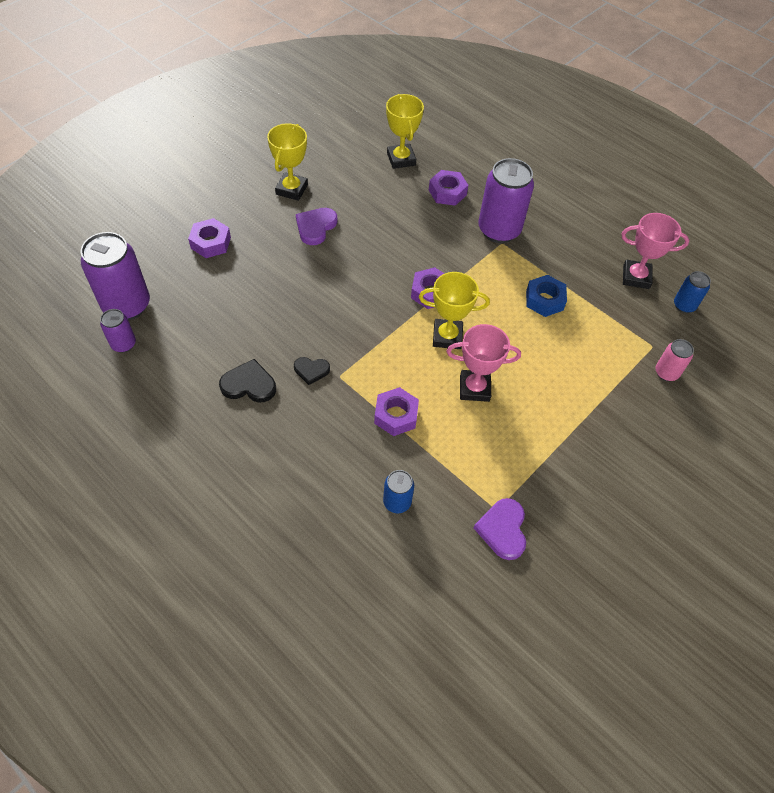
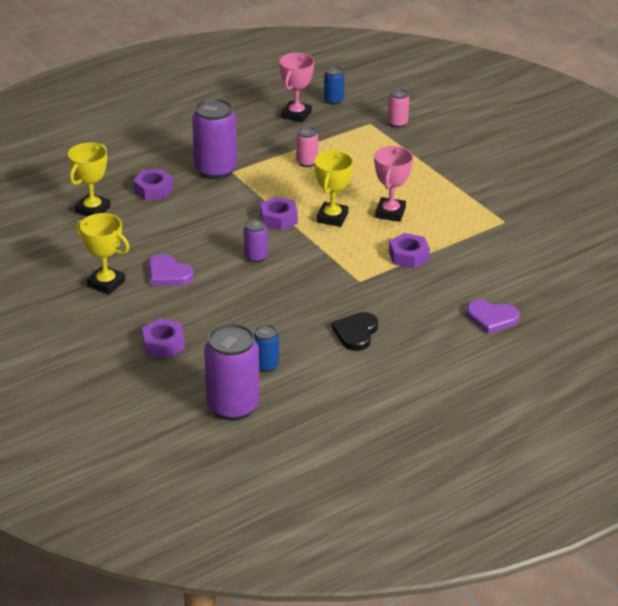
camera: 75 degrees left, 20 degrees down
purple can [100,309,136,353] -> purple can moved to [244,219,268,263]
black heart [294,357,330,385] -> none
blue can [383,470,414,513] -> blue can moved to [254,325,279,372]
yellow trophy [386,94,424,169] -> yellow trophy turned 60 degrees counterclockwise [68,143,111,216]
purple heart [474,498,526,560] -> purple heart moved to [466,300,520,334]
blue nut [526,275,567,317] -> pink can [296,127,318,167]

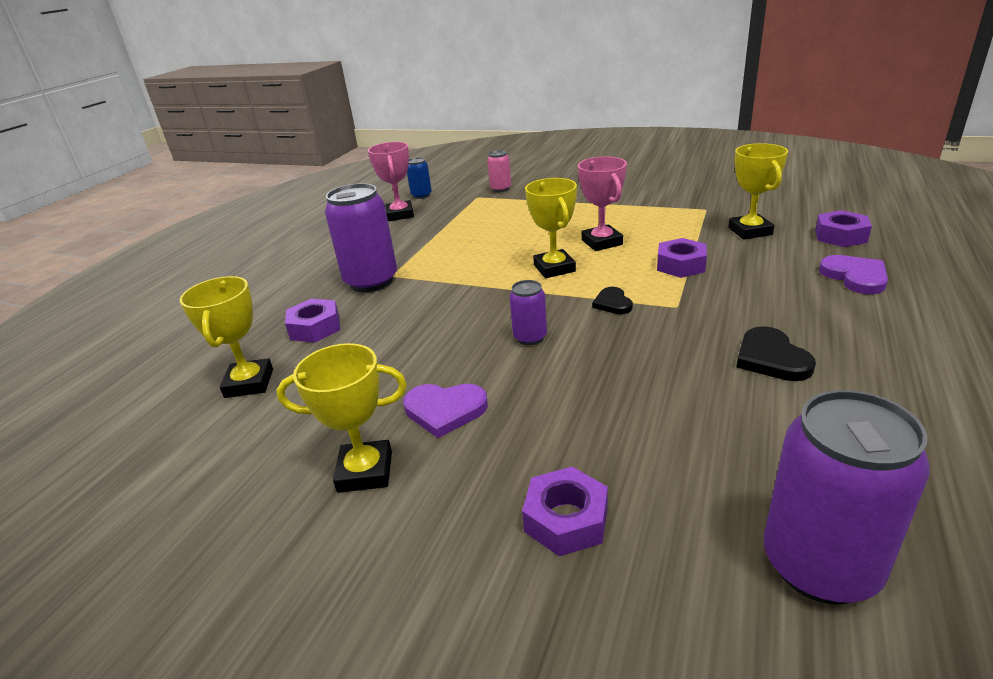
camera: 30 degrees left, 5 degrees down
blue can [254,325,279,372] -> none
purple nut [260,196,298,231] -> purple nut moved to [815,210,872,247]
pink can [296,127,318,167] -> none
purple heart [466,300,520,334] -> purple heart turned 90 degrees counterclockwise [819,255,888,294]
none -> black heart [592,287,633,314]
none -> yellow trophy [728,143,788,239]

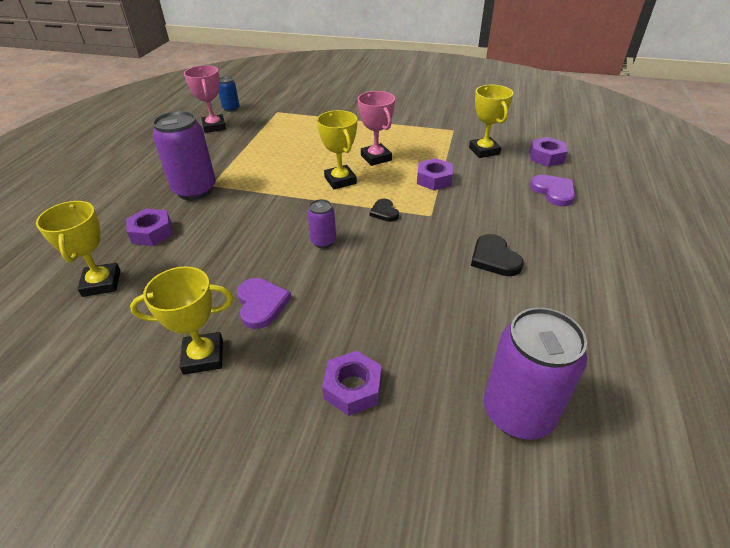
camera: 10 degrees left, 10 degrees up
purple heart [403,384,488,438] -> purple heart turned 105 degrees counterclockwise [237,278,292,329]
pink can [487,150,511,192] -> none

